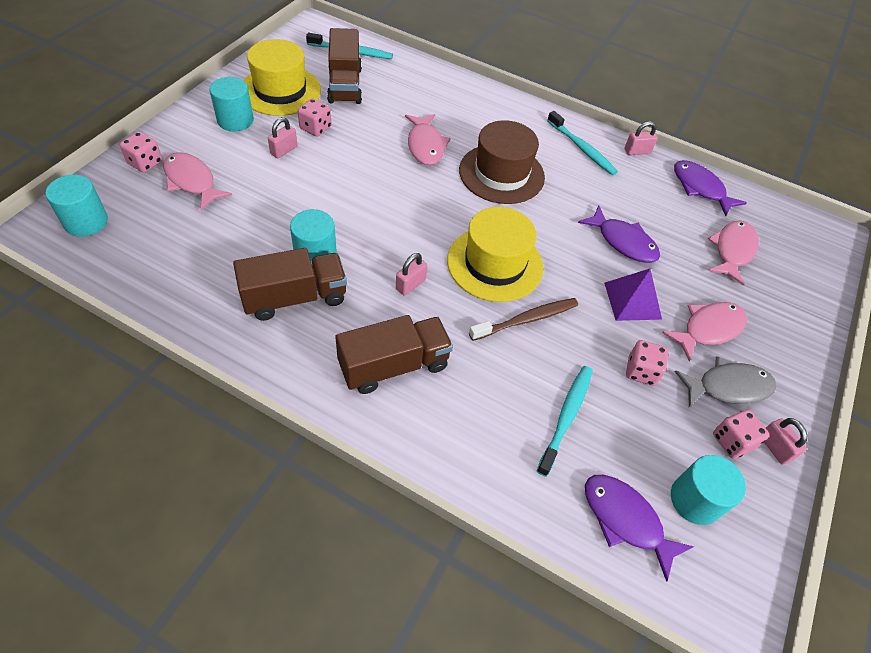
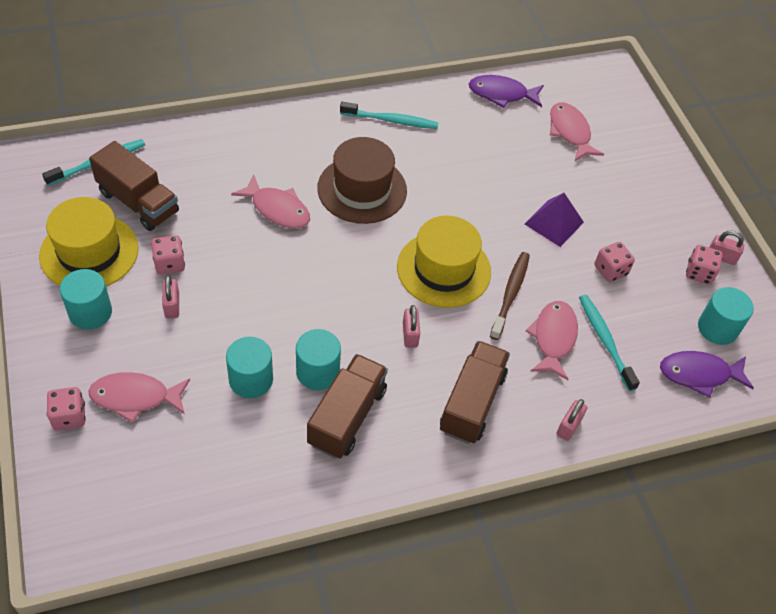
camera: 45 degrees left, 0 degrees up
turquoise cylinder [45,175,108,237] -> turquoise cylinder moved to [226,337,273,398]
purple fish [578,205,660,263] -> none
pink padlock [624,121,658,155] -> pink padlock moved to [557,399,588,441]
pink fish [662,302,747,361] -> pink fish moved to [526,301,578,380]
grey fish [675,356,776,407] -> none

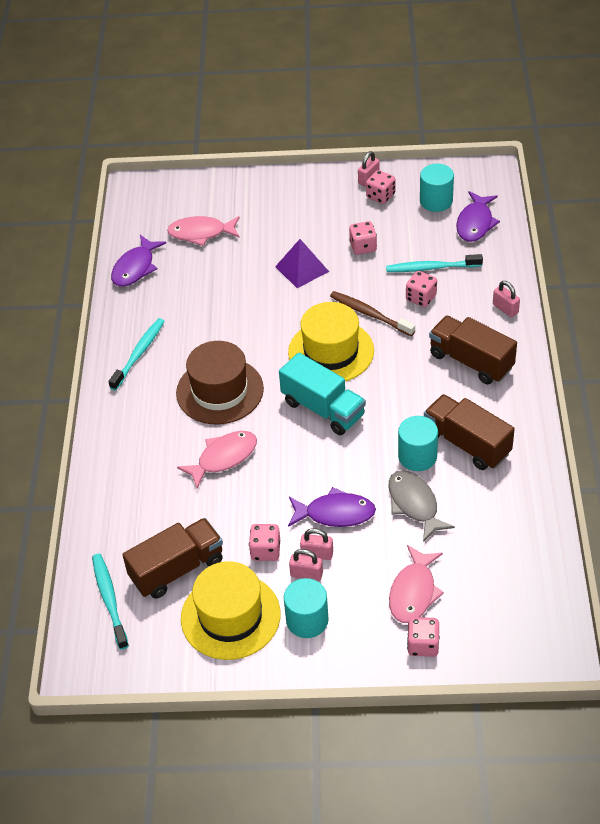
camera: 65 degrees left, 5 degrees down
turquoise cylinder [226,337,273,398] -> grey fish [389,470,455,542]
pink padlock [403,305,420,348] -> pink padlock moved to [289,549,323,581]
pink fish [526,301,578,380] -> pink dice [406,271,437,307]
none -> turquoise truck [279,353,366,435]
none -> purple fish [288,487,376,527]

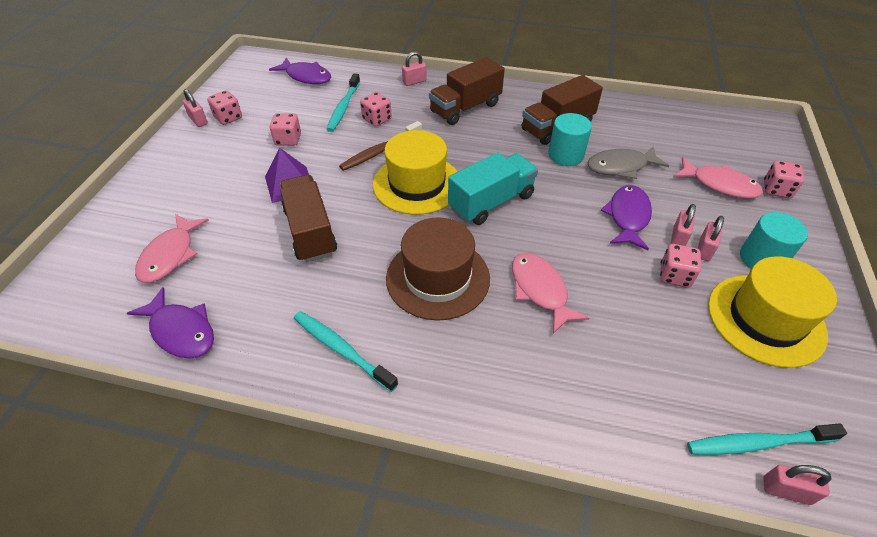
camera: 80 degrees left, 0 degrees up
brown truck [122,518,223,599] -> brown truck moved to [280,175,337,262]
turquoise cylinder [420,164,454,212] -> none
none -> pink padlock [763,465,832,505]

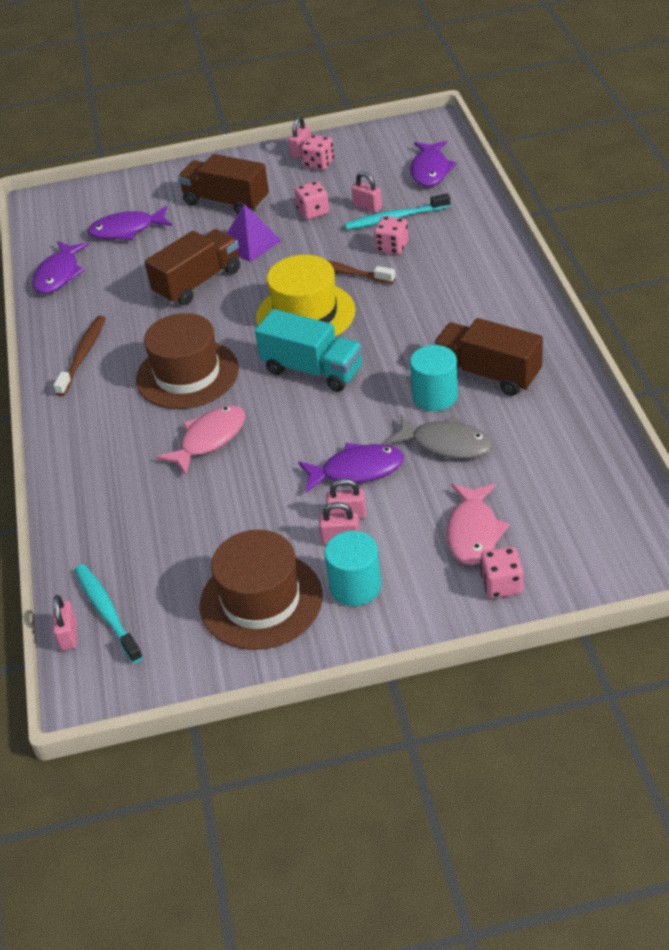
camera: 70 degrees right, 5 degrees down
pink fish [135,214,209,283] -> purple fish [88,206,172,240]
turquoise toothbrush [294,311,398,392] -> brown toothbrush [53,316,106,396]
pink padlock [402,51,427,86] -> pink padlock moved to [351,172,382,213]
brown truck [429,57,505,125] -> brown truck moved to [178,154,269,214]
grey fish [587,146,669,179] -> grey fish turned 150 degrees clockwise [387,415,493,459]
pink dice [660,244,701,288] -> none
yellow hat [708,256,837,368] -> brown hat [200,530,323,650]

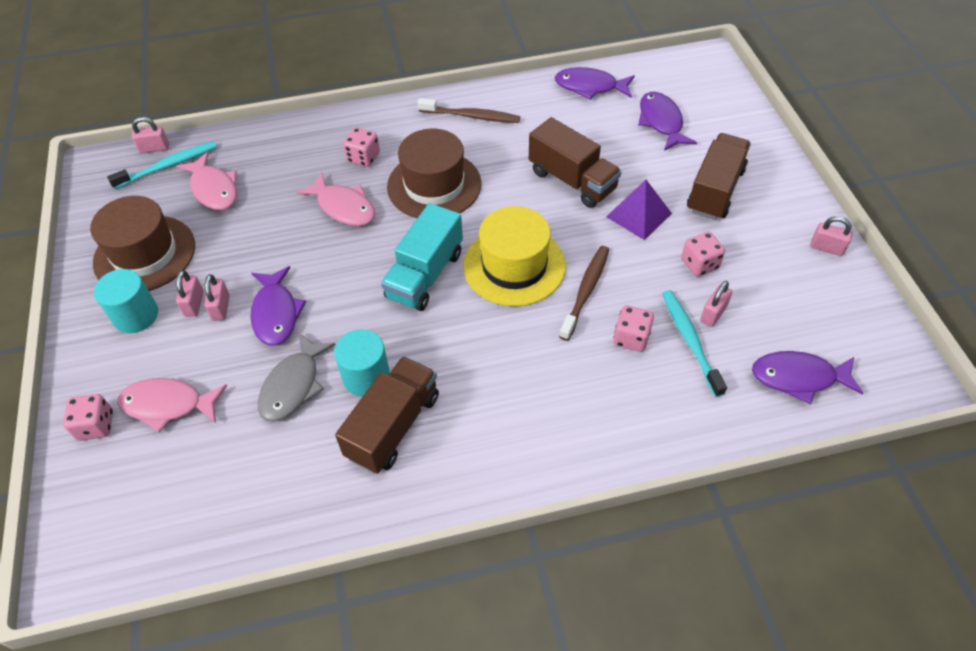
camera: 85 degrees right, 10 degrees up
pink dice [301,135,334,170] -> pink dice moved to [343,127,380,167]
none -> pink fish [176,152,237,210]

